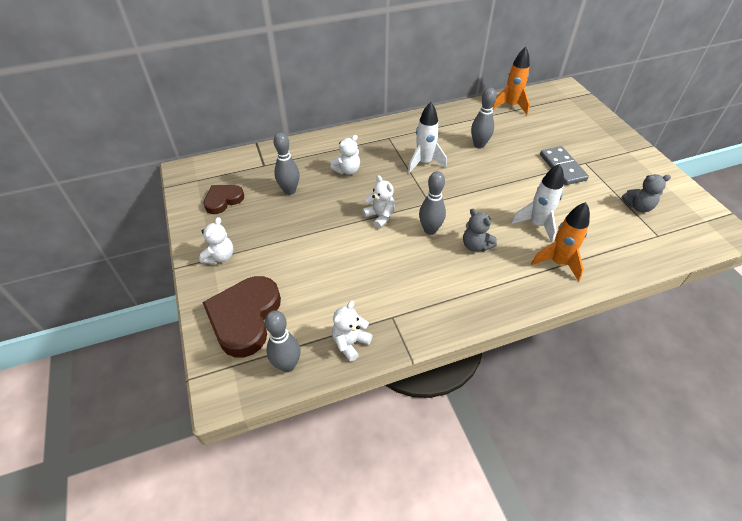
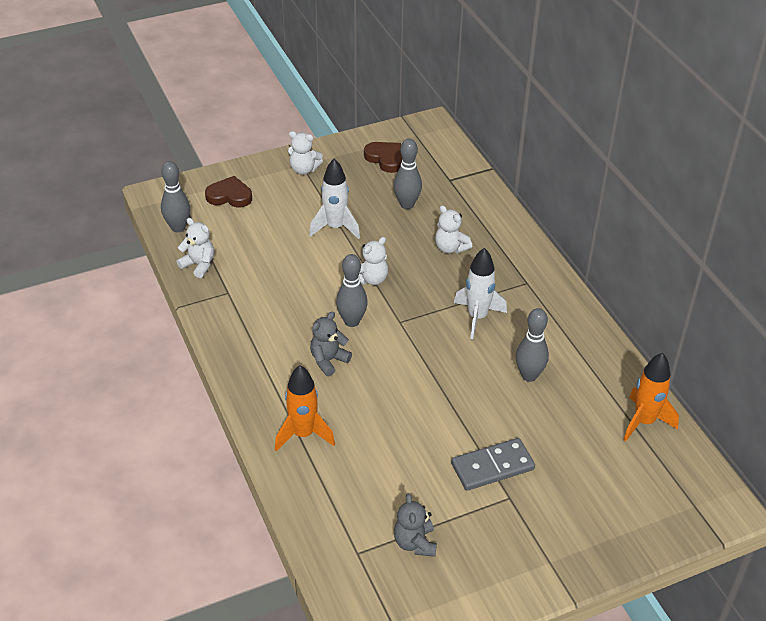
camera: 85 degrees right, 5 degrees down
brown heart [202,276,281,358] -> brown heart [205,176,252,208], size x0.58
white rocket [511,164,564,243] -> white rocket moved to [309,159,360,239]

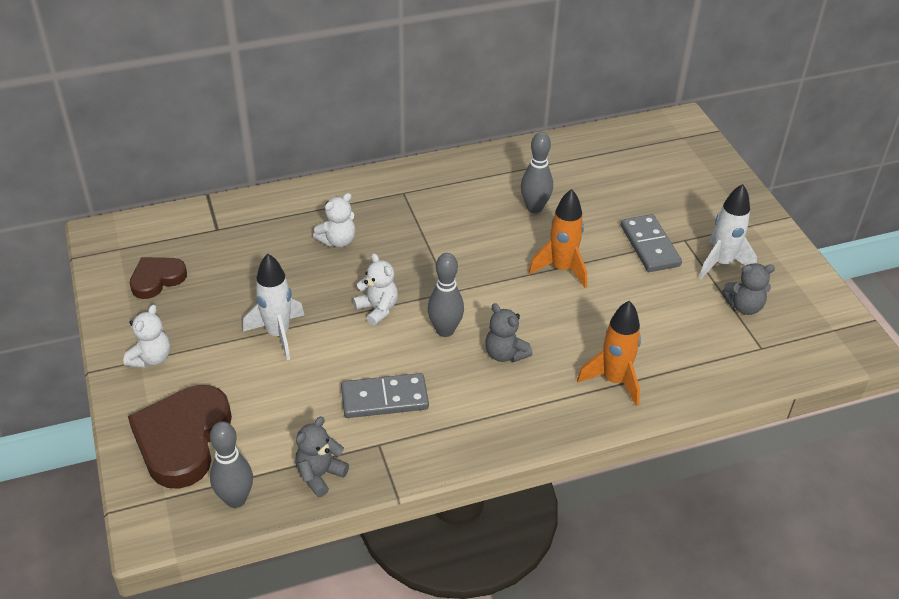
camera: 85 degrees left, 0 degrees up
white teddy bear [176,218,214,278] -> grey teddy bear [295,417,349,497]
brown heart [205,176,252,208] -> brown heart [128,385,232,489], size x1.73
grey bowling pin [394,139,422,209] -> none
white rocket [454,248,507,340] -> white rocket moved to [699,184,757,279]
orange rocket [623,352,679,441] -> orange rocket moved to [529,189,587,288]
none -> grey domino [341,373,429,418]

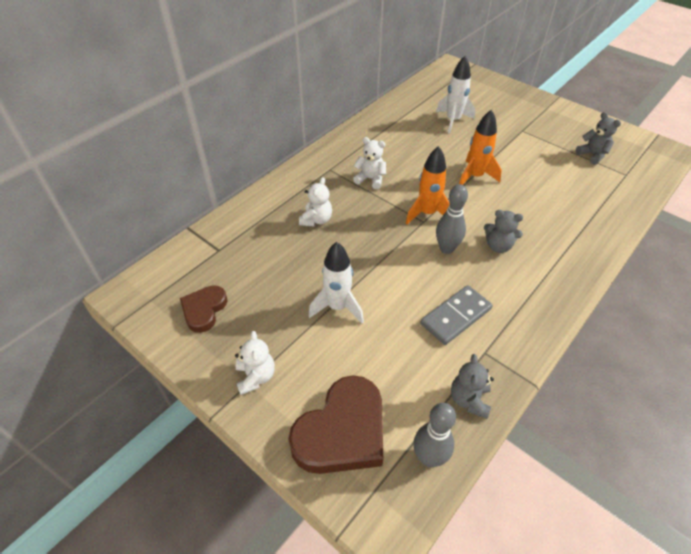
camera: 30 degrees left, 5 degrees up
brown heart [128,385,232,489] -> brown heart turned 120 degrees counterclockwise [289,375,383,474]
white teddy bear [353,253,398,326] -> white teddy bear moved to [353,137,386,189]
grey bowling pin [521,132,553,213] -> none
orange rocket [577,301,641,406] -> orange rocket moved to [406,146,450,224]
grey domino [621,214,682,272] -> none
white rocket [699,184,757,279] -> white rocket moved to [436,56,475,134]
grey teddy bear [722,263,775,315] -> grey teddy bear turned 90 degrees counterclockwise [576,112,621,165]

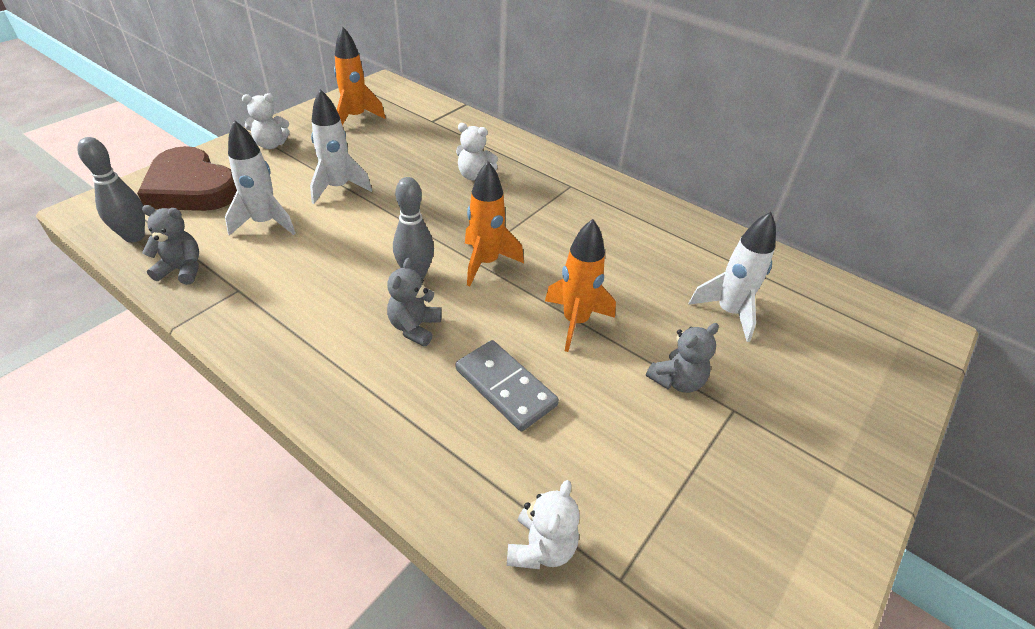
camera: 85 degrees right, 5 degrees down
brown heart [180,285,228,333] -> orange rocket [334,27,385,125]
white teddy bear [353,137,386,189] -> white teddy bear moved to [507,480,580,569]
grey domino [421,285,492,345] -> grey domino moved to [456,340,559,431]
grey teddy bear [576,112,621,165] -> grey teddy bear moved to [646,323,719,393]
none -> white rocket [225,121,296,235]

